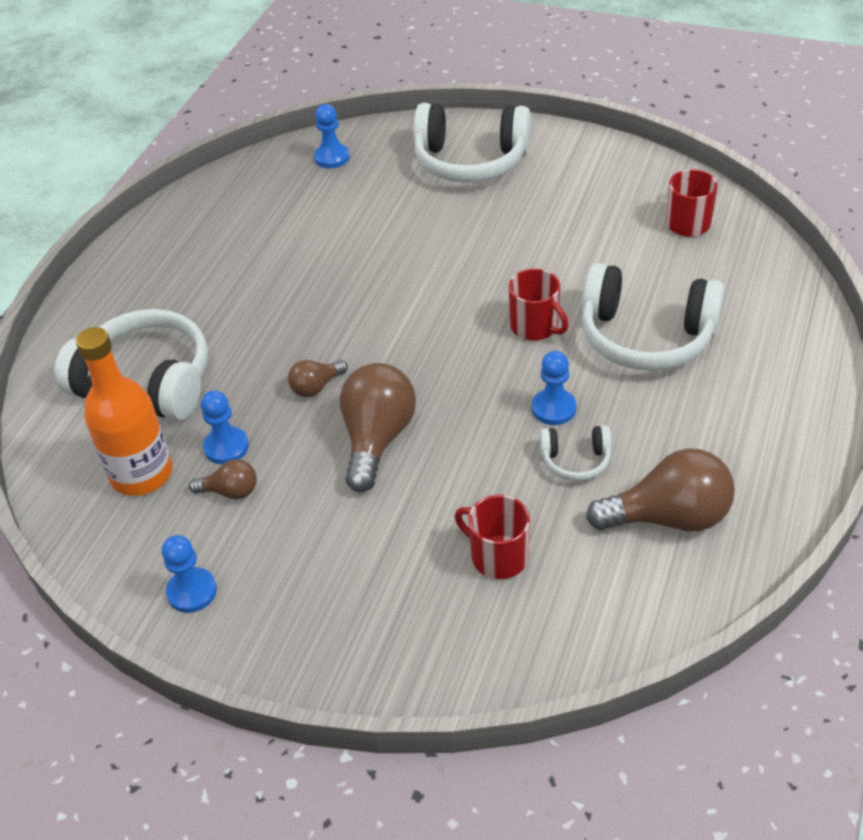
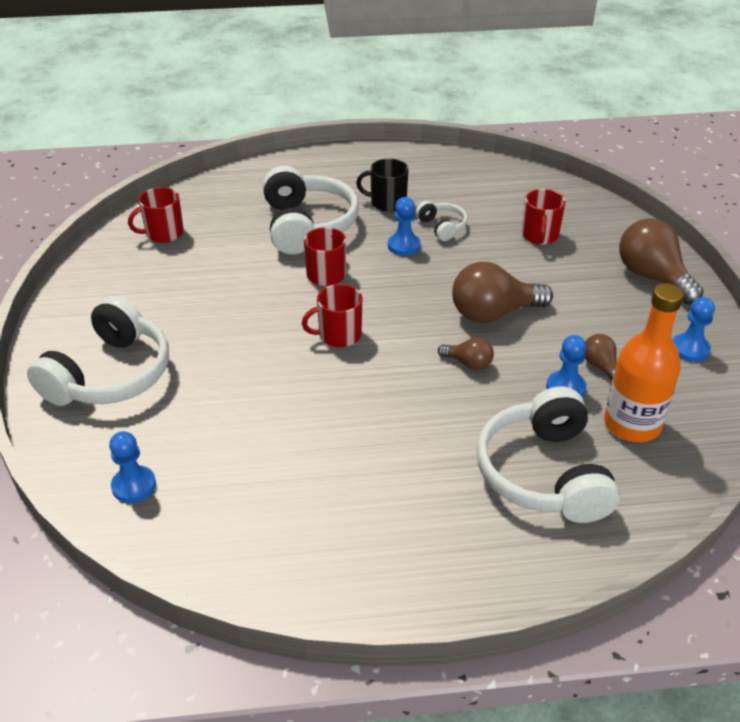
camera: 120 degrees left, 5 degrees down
white headphones [414,103,531,183] -> white headphones turned 45 degrees clockwise [27,296,169,406]
brown light bulb [586,448,735,532] -> brown light bulb moved to [619,218,703,305]
none -> red mug [302,284,362,347]
none -> black mug [356,159,409,212]

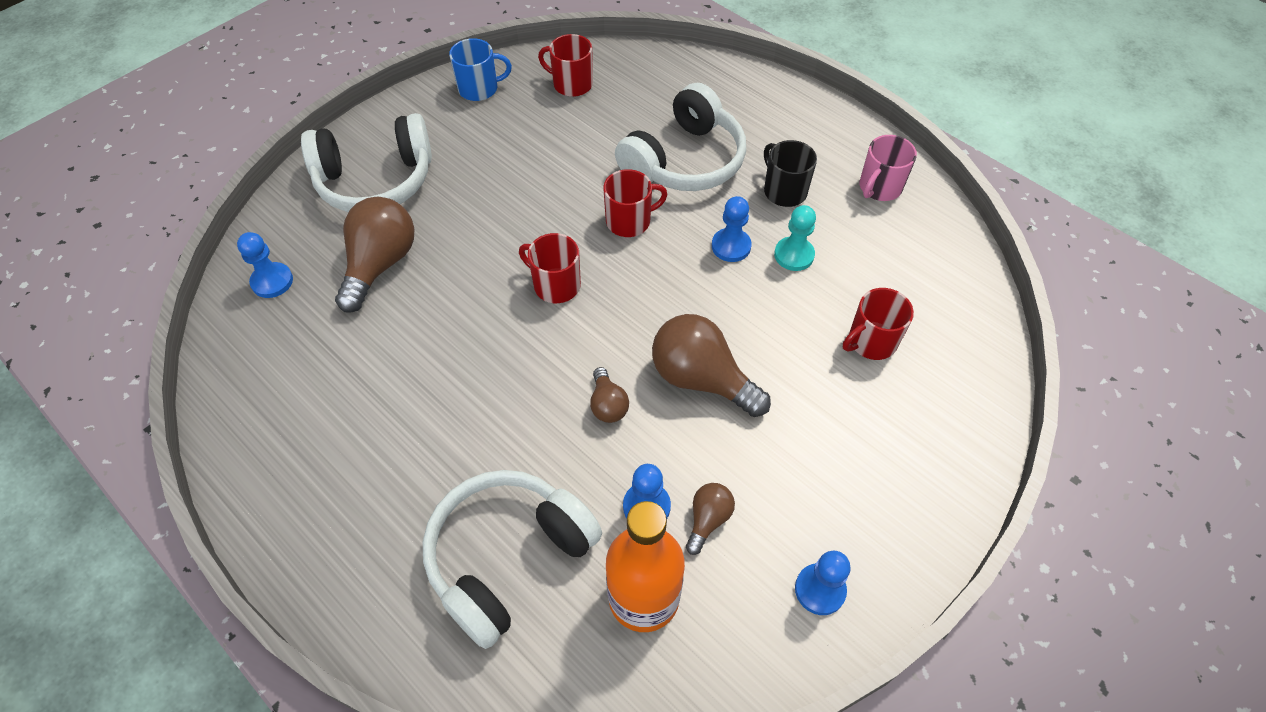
camera: 50 degrees right, 15 degrees up
white headphones [416,201,468,241] -> turquoise pawn [774,205,816,271]
brown light bulb [619,218,703,305] -> brown light bulb moved to [335,197,414,313]
none -> blue mug [449,38,512,101]
none -> pink mug [860,135,917,201]

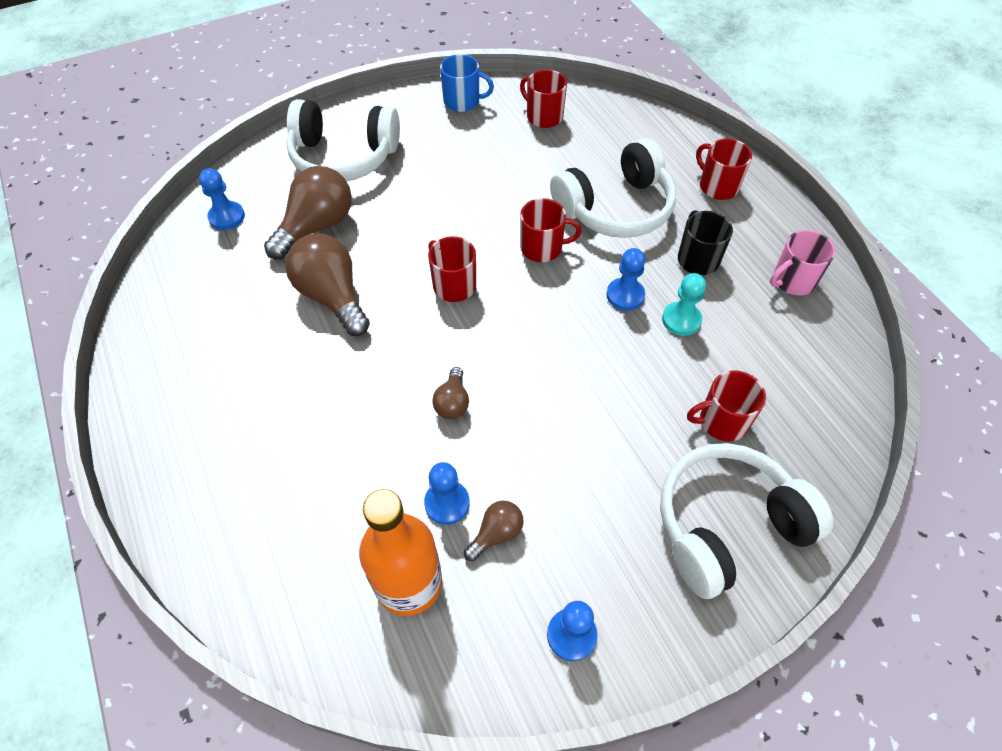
camera: 20 degrees right, 0 degrees up
white headphones [423,470,602,649] -> white headphones moved to [660,443,834,599]
brown light bulb [652,314,771,417] -> brown light bulb moved to [285,234,370,336]
none -> red mug [696,138,752,200]

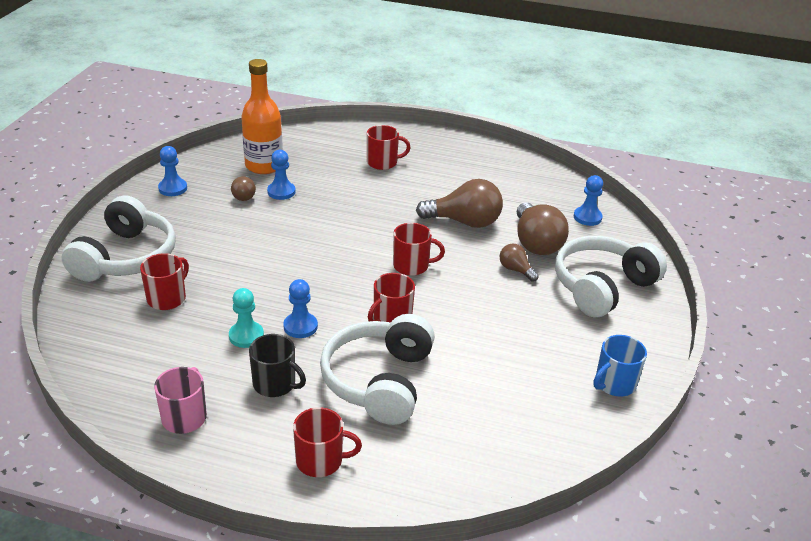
camera: 130 degrees right, 20 degrees down
brown light bulb [432,367,469,419] -> brown light bulb moved to [500,243,539,282]
red mug [520,70,567,128] -> red mug moved to [367,125,411,170]

